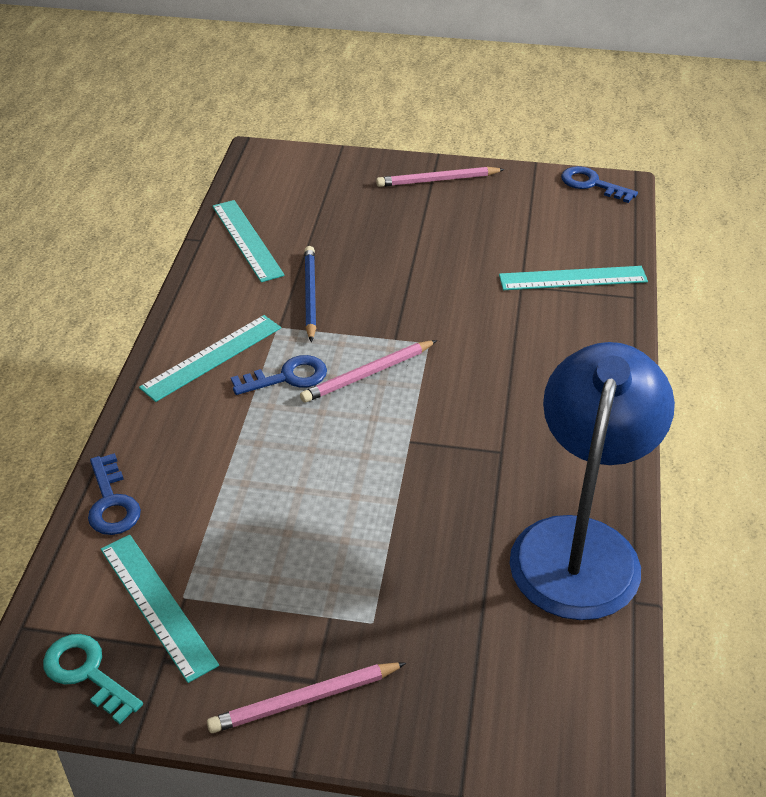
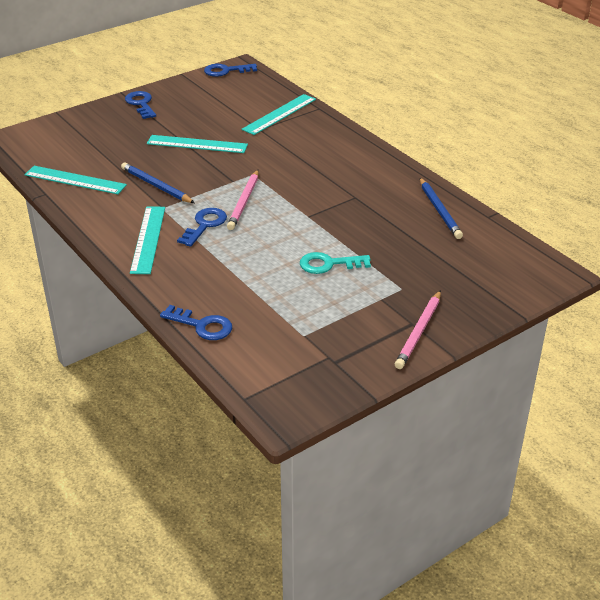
camera: 45 degrees left, 5 degrees down
turquoise key [43,634,143,724] -> turquoise key moved to [300,252,371,274]
turquoise ruler [101,535,219,683] -> turquoise ruler moved to [147,135,248,153]
pink pencil [376,167,505,187] -> blue key [125,91,156,119]
blue lamp [510,342,675,620] -> blue pencil [420,178,463,239]

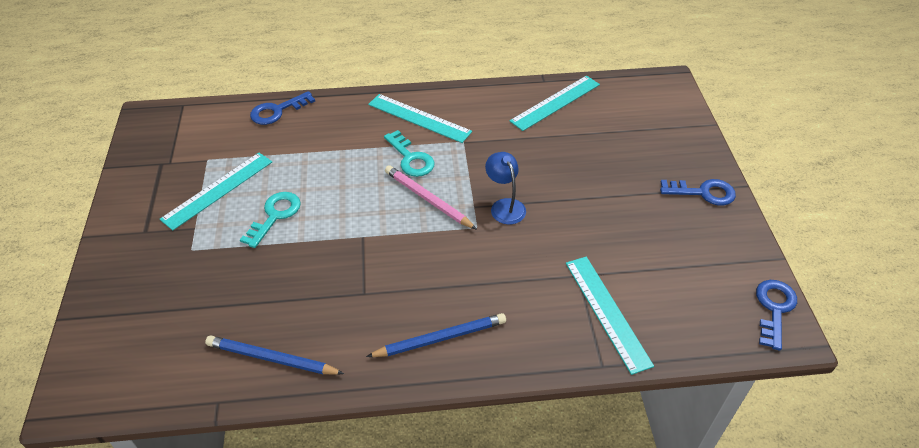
camera: 120 degrees right, 10 degrees up
blue pencil [121,162,195,203] -> blue pencil moved to [366,313,506,357]
turquoise ruler [147,135,248,153] -> turquoise ruler moved to [160,153,272,230]
blue key [177,208,227,247] -> turquoise key [384,130,435,177]
pink pencil [395,290,441,369] -> none
none -> blue lamp [485,152,526,224]

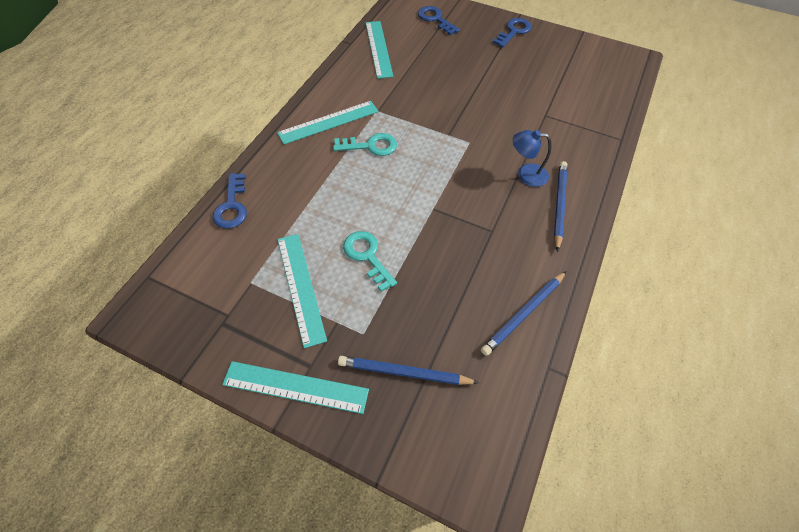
camera: 60 degrees left, 10 degrees up
pink pencil [385,165,477,230] -> none
blue lamp [485,152,526,224] -> blue lamp moved to [513,130,551,187]
turquoise ruler [566,257,654,375] -> turquoise ruler moved to [222,361,369,414]
blue key [756,280,797,351] -> blue key moved to [418,6,460,35]
none -> blue pencil [338,356,479,385]

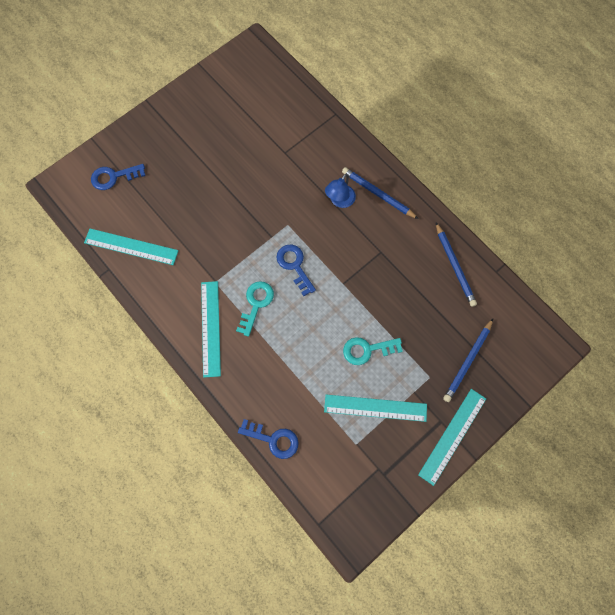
camera: 65 degrees left, 15 degrees up
blue key [493,18,532,47] -> blue key moved to [276,245,316,296]

